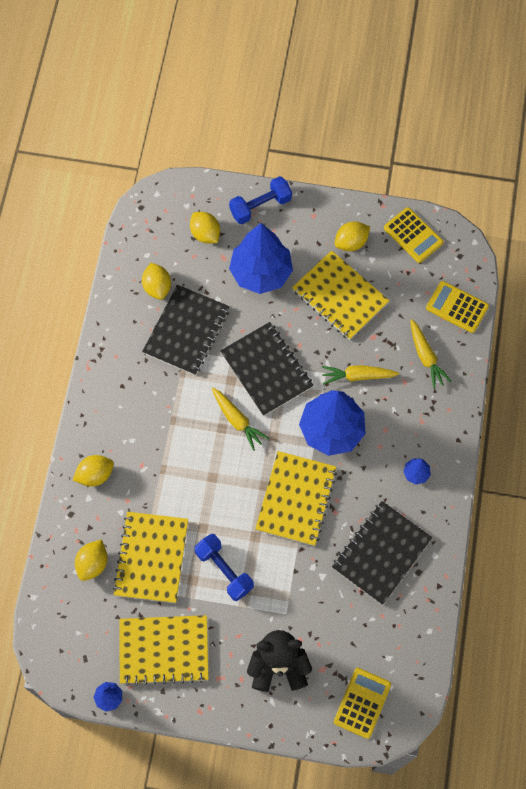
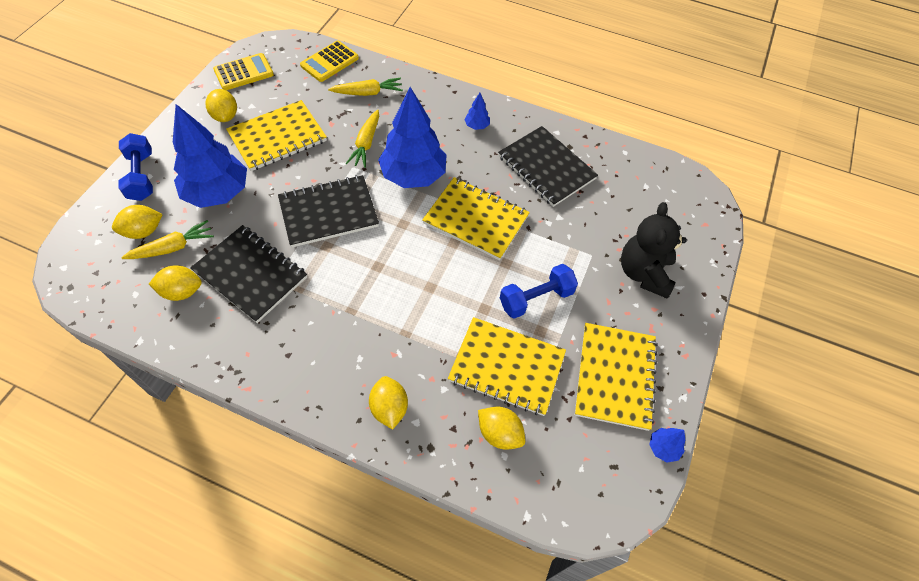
camera: 80 degrees left, 10 degrees down
yellow carrot [212,387,269,451] -> yellow carrot moved to [121,220,214,259]
yellow calculator [334,668,391,739] -> none

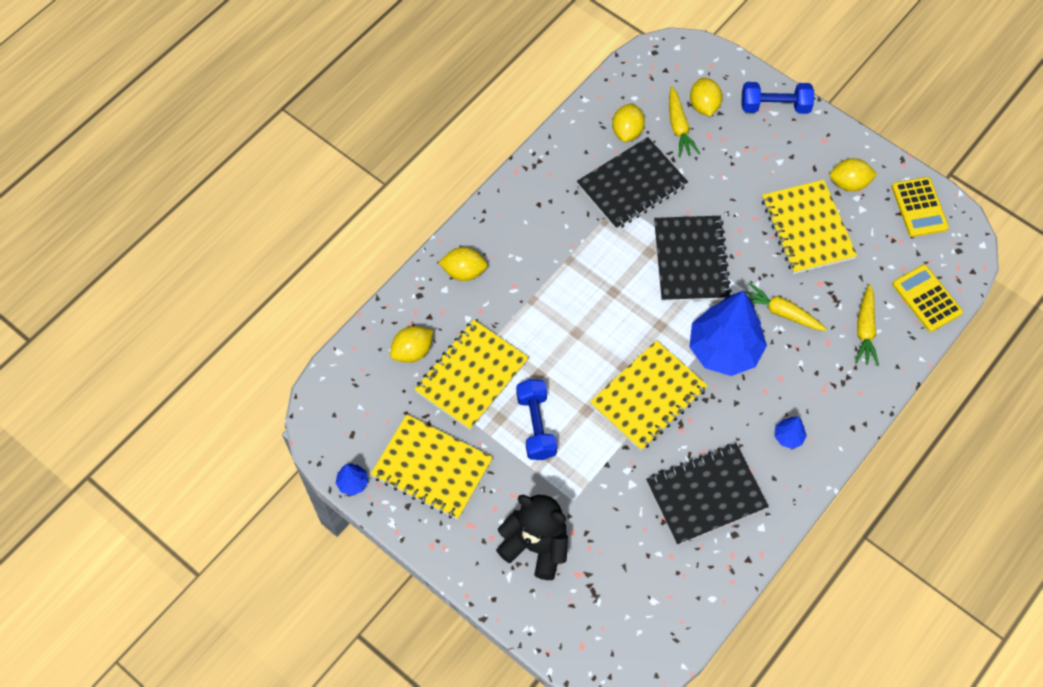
camera: 110 degrees right, 5 degrees up
blue tree [173,104,247,208] -> none

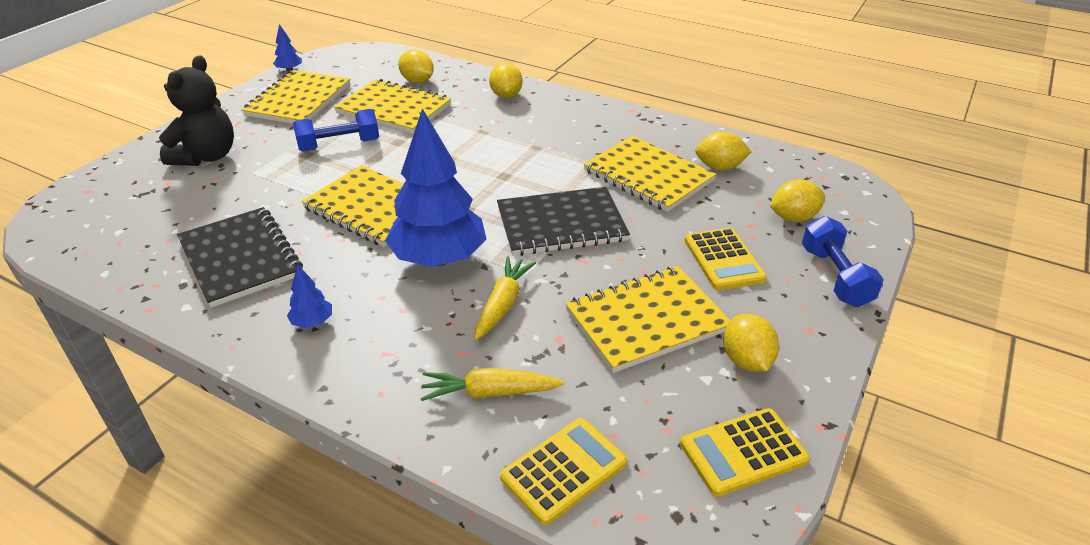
camera: 80 degrees right, 25 degrees down
black notebook [577,137,688,230] -> yellow notebook [583,136,716,212]
yellow carrot [669,86,700,157] -> none
none -> yellow calculator [684,228,767,290]

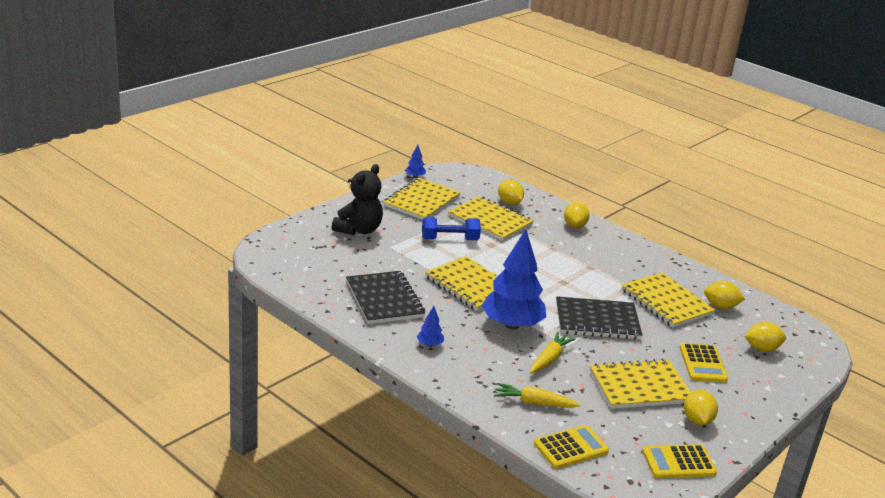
camera: 10 degrees right, 10 degrees down
blue dumbbell [802,216,884,307] -> none

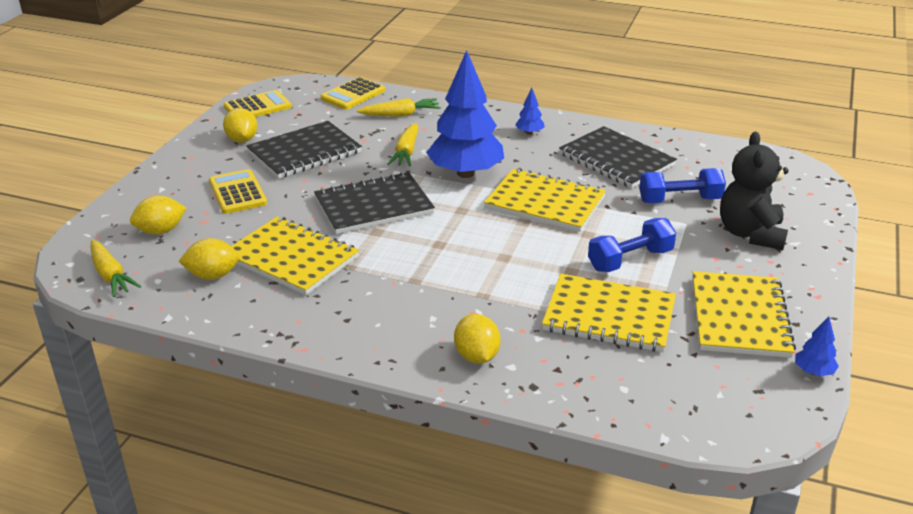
camera: 160 degrees right, 5 degrees up
yellow lemon [498,180,524,205] -> none
yellow notebook [590,359,691,409] -> black notebook [246,121,362,179]
none -> yellow carrot [90,240,141,297]
none -> blue dumbbell [639,168,726,203]

